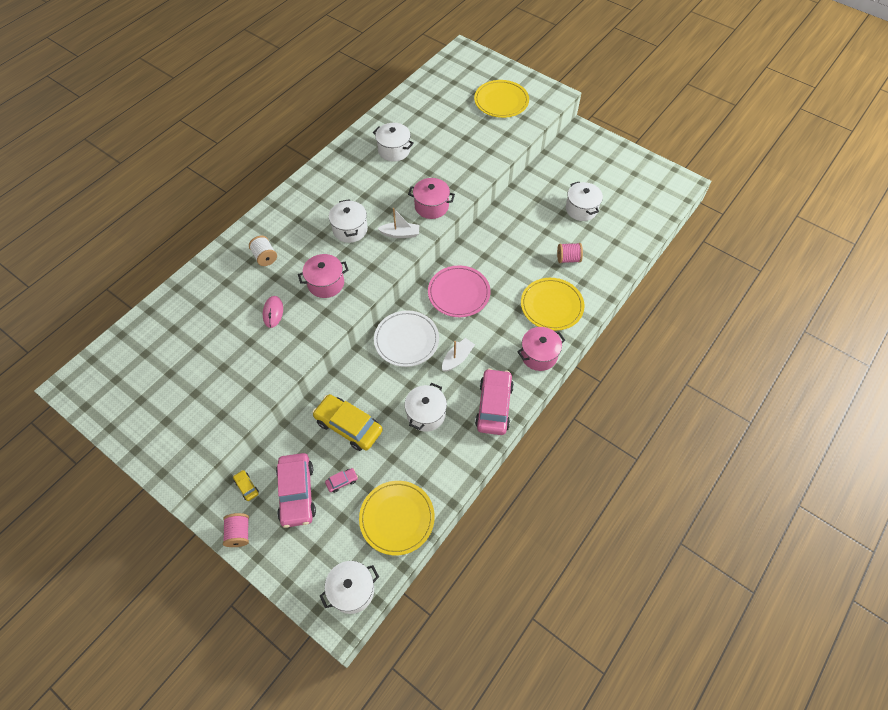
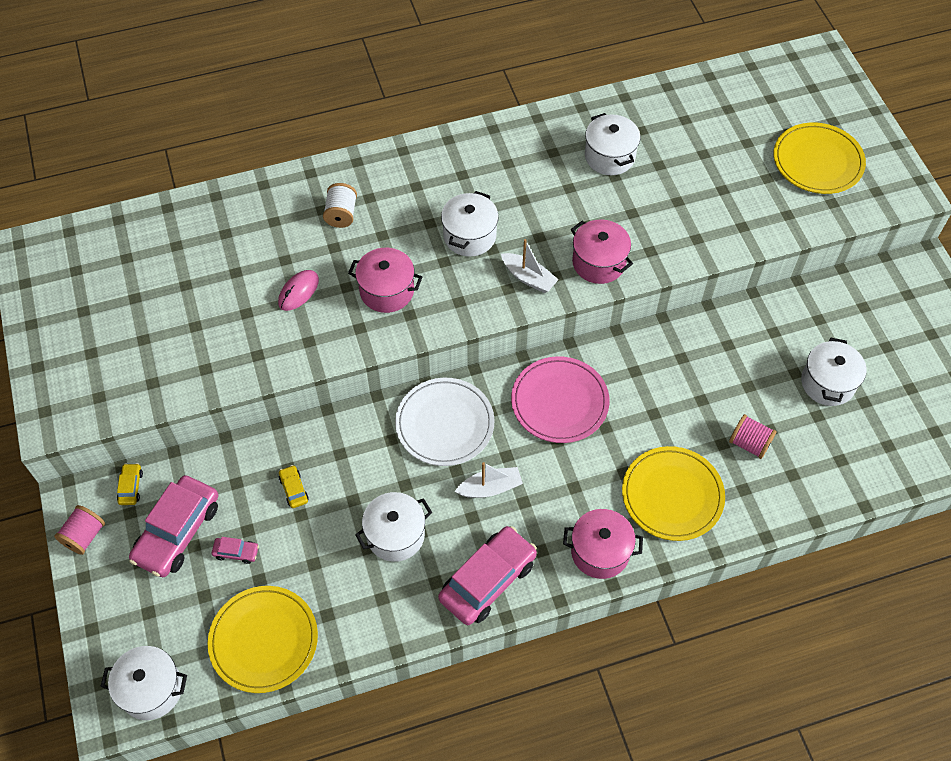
camera: 35 degrees right, 0 degrees up
yellow car [312,394,383,451] -> yellow car [279,465,309,508], size x0.43

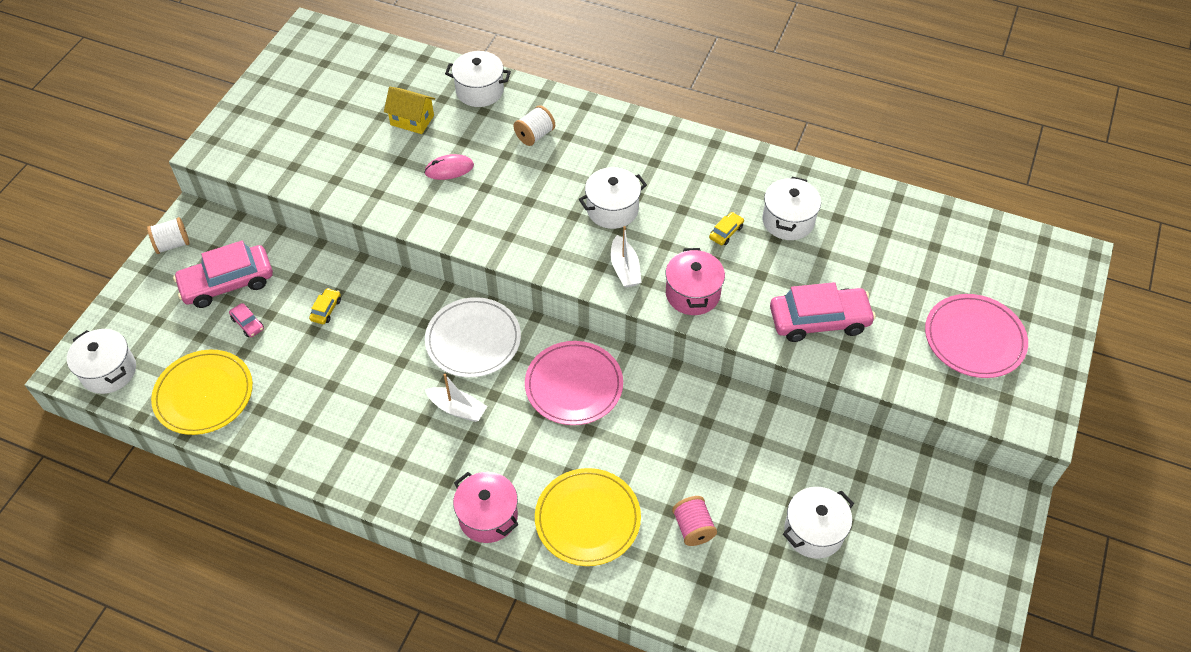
camera: 40 degrees right, 5 degrees down
pink spool [54,505,105,555] -> white spool [147,217,190,254]
yellow car [117,463,143,505] -> yellow car moved to [709,212,744,245]
pink pot [348,248,422,313] -> none
white pot [355,492,432,562] -> white pot moved to [445,51,511,107]
pink car [438,526,537,625] -> pink car moved to [770,282,876,342]
yellow plate [773,122,866,194] -> pink plate [925,294,1028,378]
none -> yellow house [384,87,435,134]

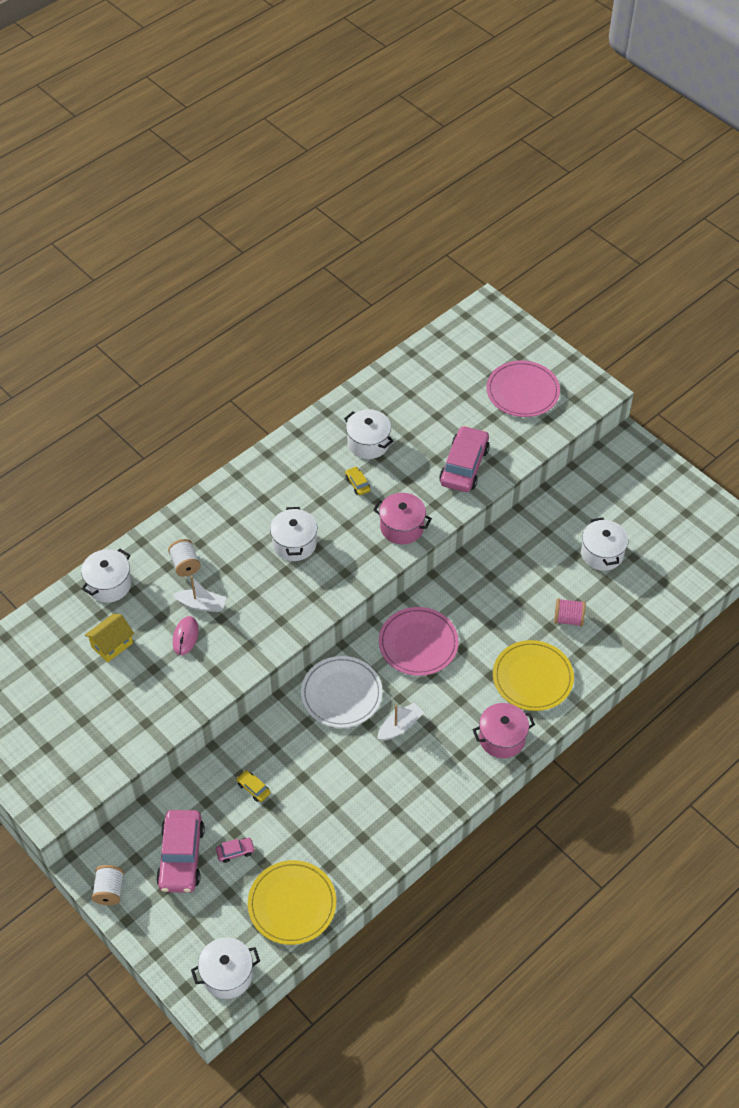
camera: 65 degrees left, 0 degrees up
white boat [611,226,641,288] -> white boat moved to [173,576,226,612]

